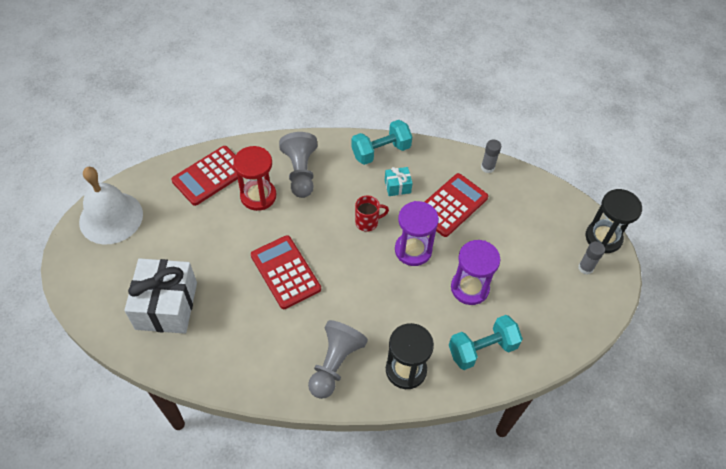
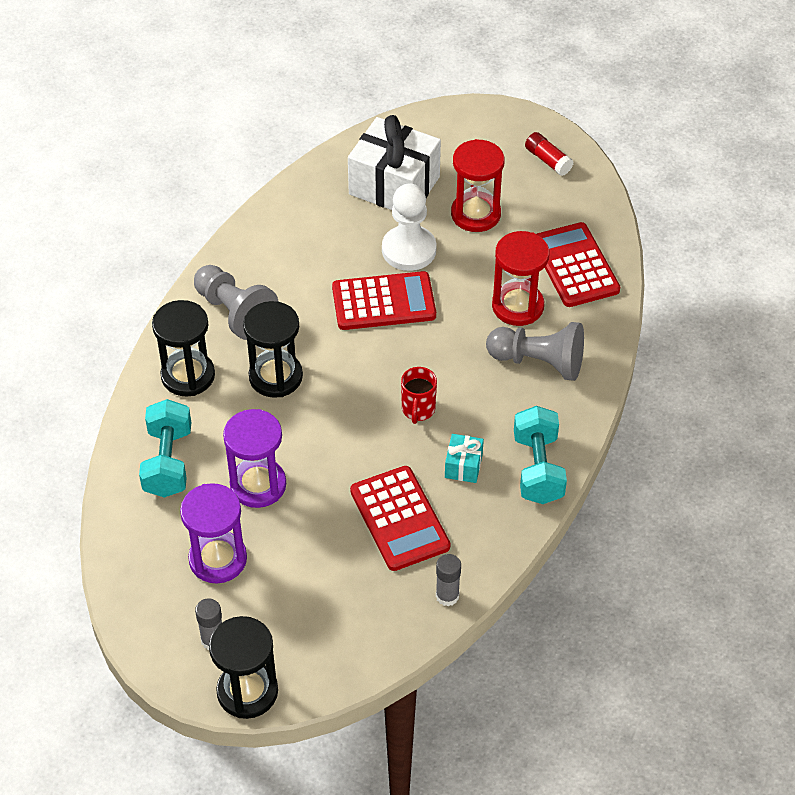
camera: 115 degrees right, 5 degrees down
white bell [79,167,143,244] -> red glue stick [525,132,574,176]
purple hourglass [395,201,439,266] -> purple hourglass moved to [180,483,247,584]
none -> black hourglass [243,301,303,398]
none -> white pawn [382,183,437,271]
none -> red hourglass [451,139,505,232]

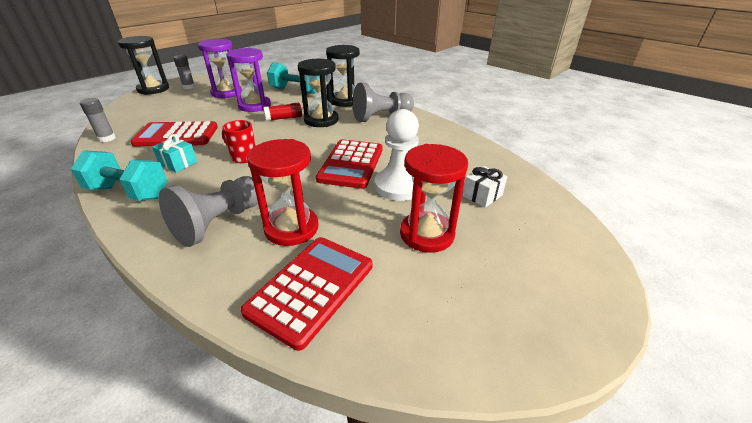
camera: 110 degrees right, 15 degrees down
white gift [348,115,441,210] -> white gift [462,166,507,208], size x0.45
red glue stick [525,132,574,176] -> red glue stick moved to [263,103,302,121]
red calculator [536,222,620,307] -> red calculator turned 60 degrees counterclockwise [240,237,372,351]

